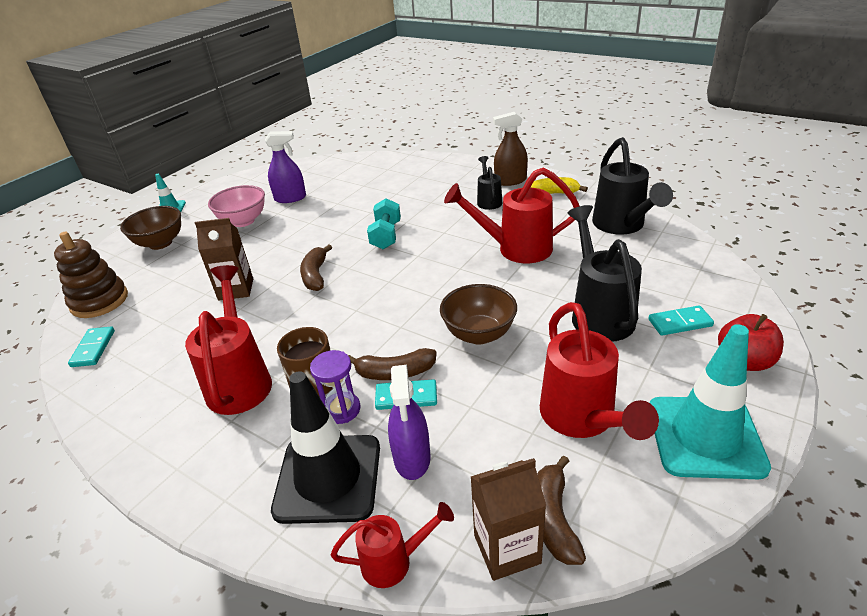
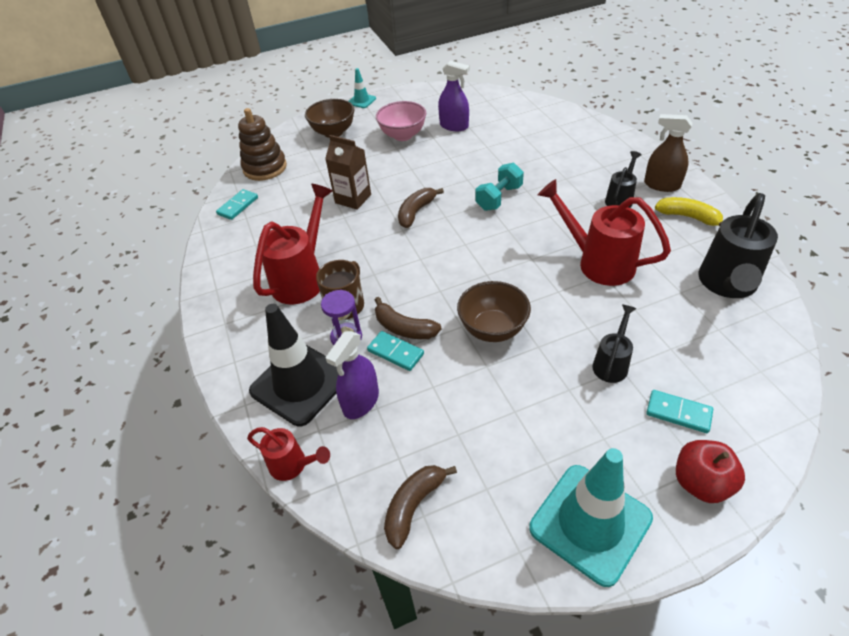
camera: 35 degrees right, 10 degrees up
brown carton [471,458,546,581] -> none
red watering can [540,302,659,440] -> none
black watering can [567,205,642,342] -> black watering can [592,304,637,383], size x0.55

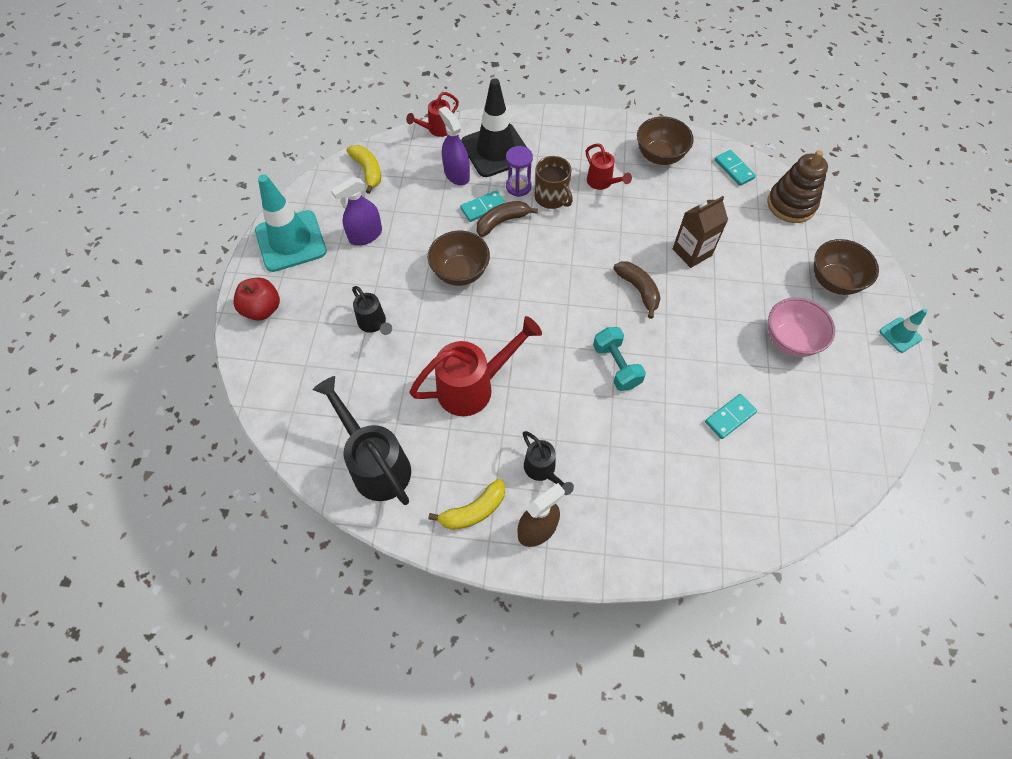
camera: 115 degrees right, 15 degrees up
red watering can [253,184,333,305] -> red watering can [586,143,632,190], size x0.55
brown banana [384,465,457,549] -> yellow banana [346,145,381,194]
purple spray bottle [438,60,470,131] -> purple spray bottle moved to [331,177,382,246]
turquoise domino [646,390,713,433] -> turquoise domino moved to [705,394,757,439]
none -> brown bowl [637,116,694,165]

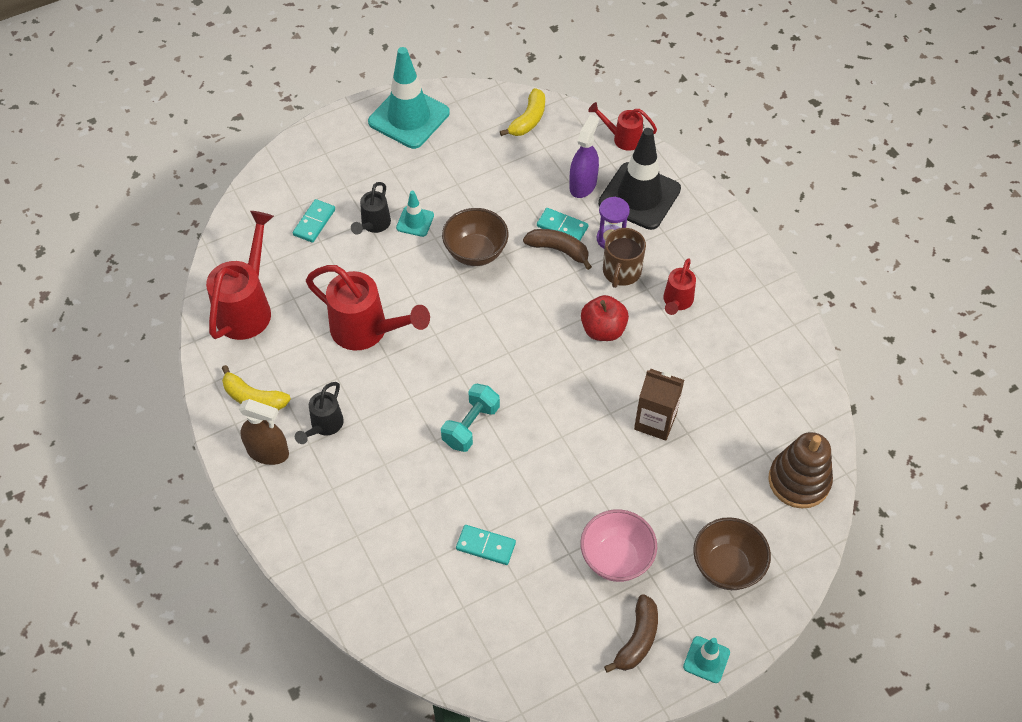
camera: 55 degrees right, 5 degrees down
red apple [233,278,280,321] -> red apple moved to [581,295,629,341]
black watering can [313,376,411,505] -> red watering can [206,211,274,340]
purple spray bottle [331,177,382,246] -> none
brown banana [613,261,661,319] -> brown banana moved to [604,594,658,673]
brown bowl [637,116,694,165] -> none
turquoise domino [715,150,756,186] -> turquoise domino moved to [293,199,335,243]
none -> turquoise traffic cone [396,191,434,237]

